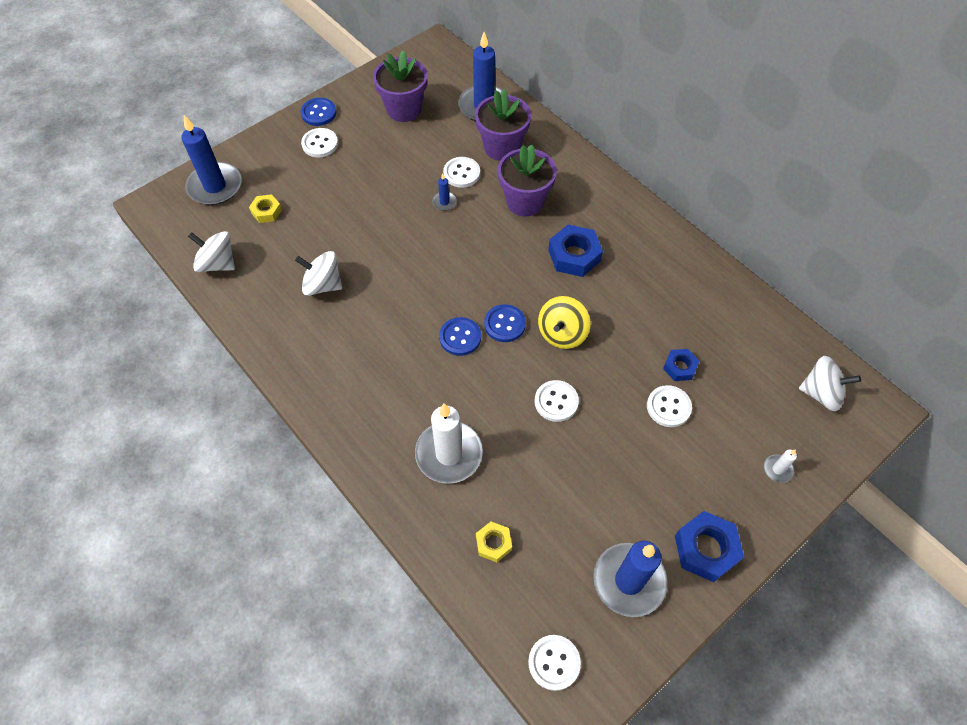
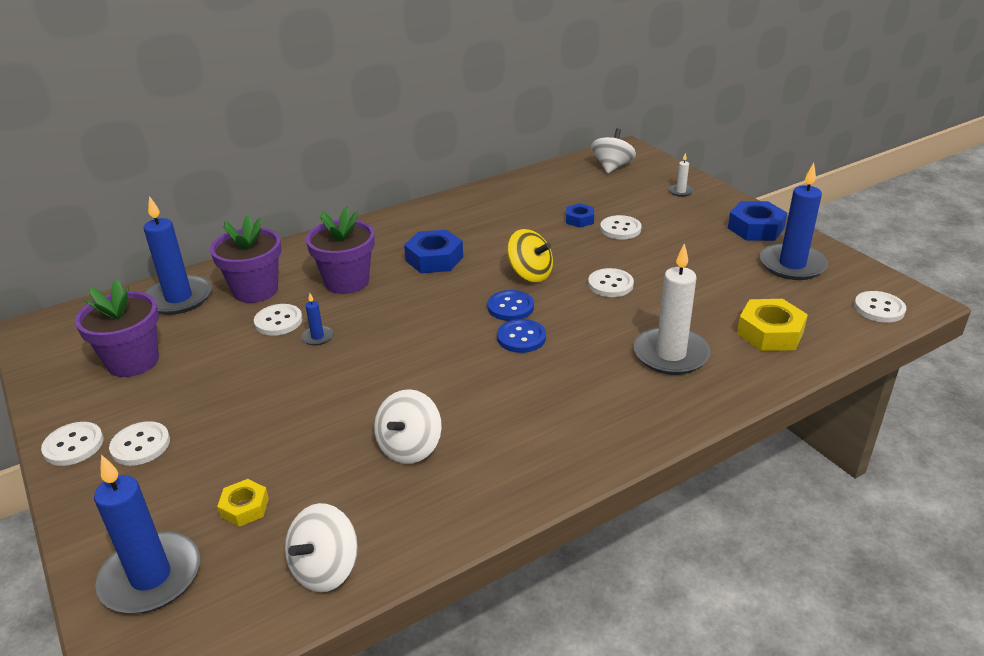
camera: 80 degrees left, 25 degrees down
blue button [301,98,336,126] -> white button [41,422,103,466]
yellow nut [476,522,512,562] -> yellow nut [737,299,808,351], size x1.70

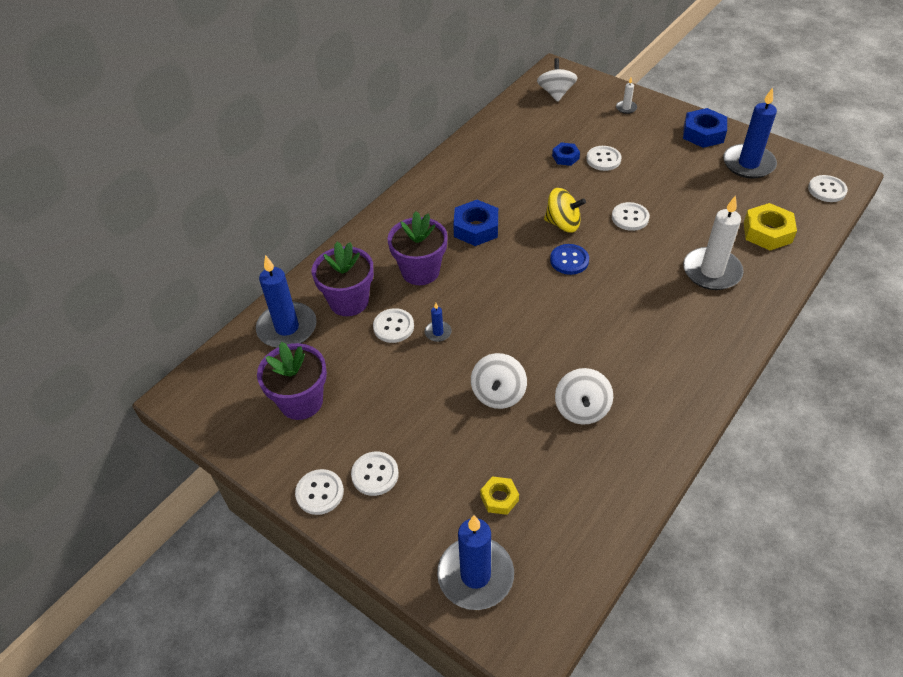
camera: 20 degrees left, 15 degrees up
white spinning top [285,503,358,592] -> white spinning top moved to [471,353,527,409]
blue button [497,319,546,353] -> none

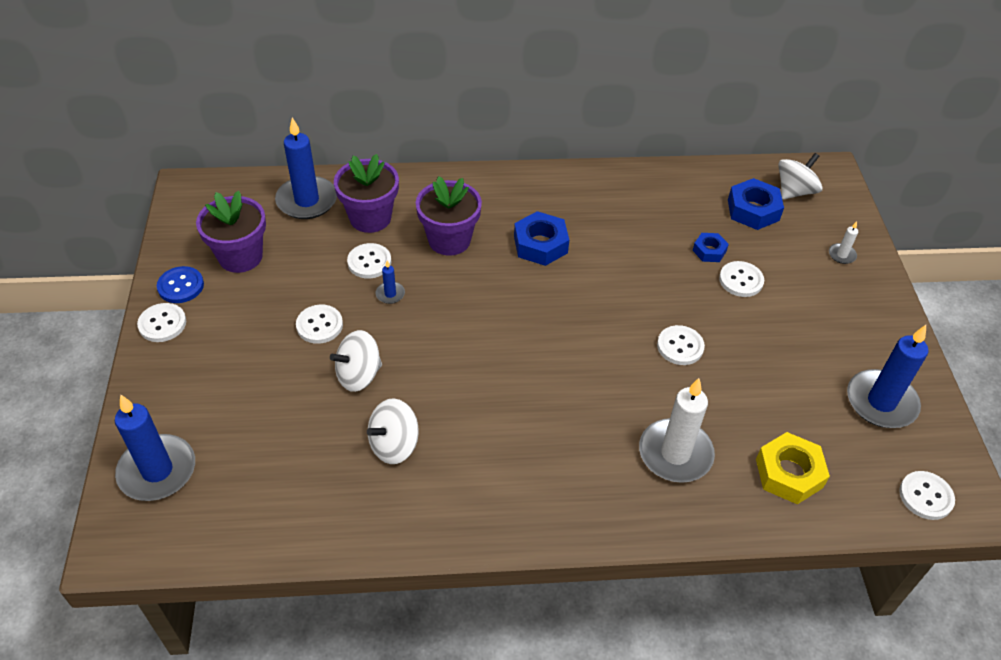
camera: 45 degrees right, 0 degrees up
white button [351,451,399,496] -> white button moved to [296,305,343,344]
yellow nut [480,476,519,515] -> none
yellow spinning top [544,188,586,232] -> none
blue button [550,244,589,275] -> blue button moved to [157,266,204,303]
blue nut [683,108,727,148] -> blue nut moved to [728,178,784,230]

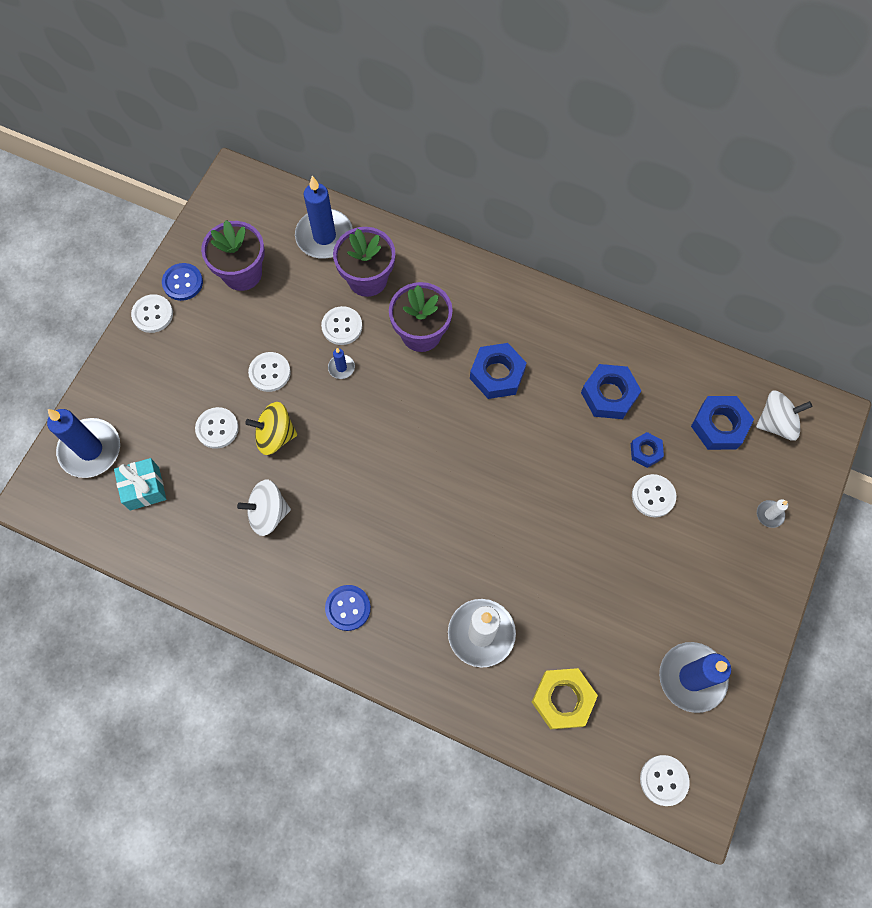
camera: 30 degrees right, 20 degrees up
white spinning top [330,330,382,392] -> yellow spinning top [245,402,297,455]
white button [657,325,705,365] -> white button moved to [195,407,239,449]
none -> turquoise gift [114,458,166,511]
none -> blue button [325,585,371,631]
none -> blue nut [581,364,641,419]

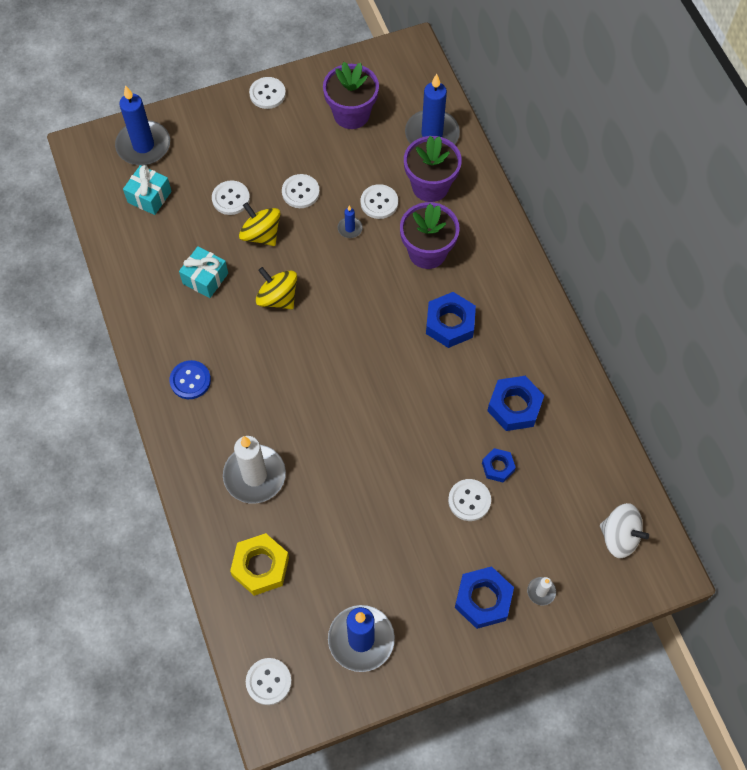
camera: 45 degrees right, 5 degrees down
blue button [162,263,203,301] -> none
white spinning top [237,480,291,536] -> turquoise gift [179,246,228,298]
blue nut [691,396,754,450] -> blue nut moved to [455,566,514,629]
none -> yellow spinning top [256,267,297,309]

